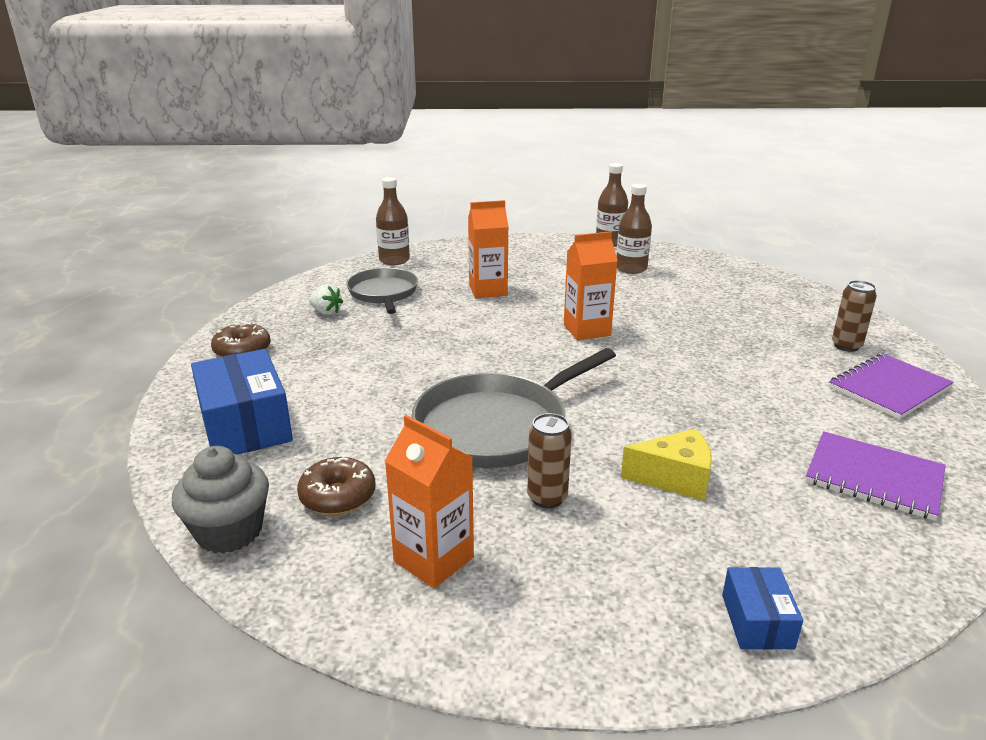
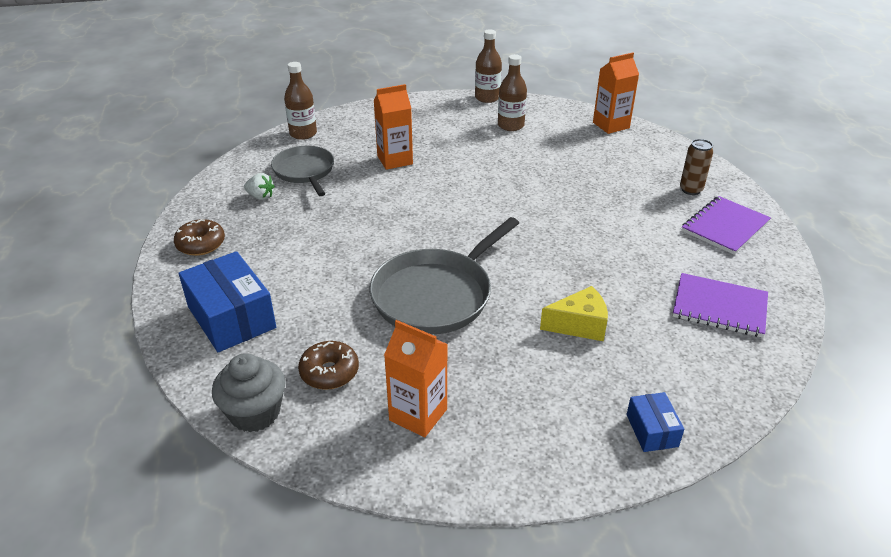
camera: 10 degrees left, 10 degrees up
brown can [527,413,572,508] -> none
orange carton [564,231,618,340] -> orange carton moved to [593,52,639,134]

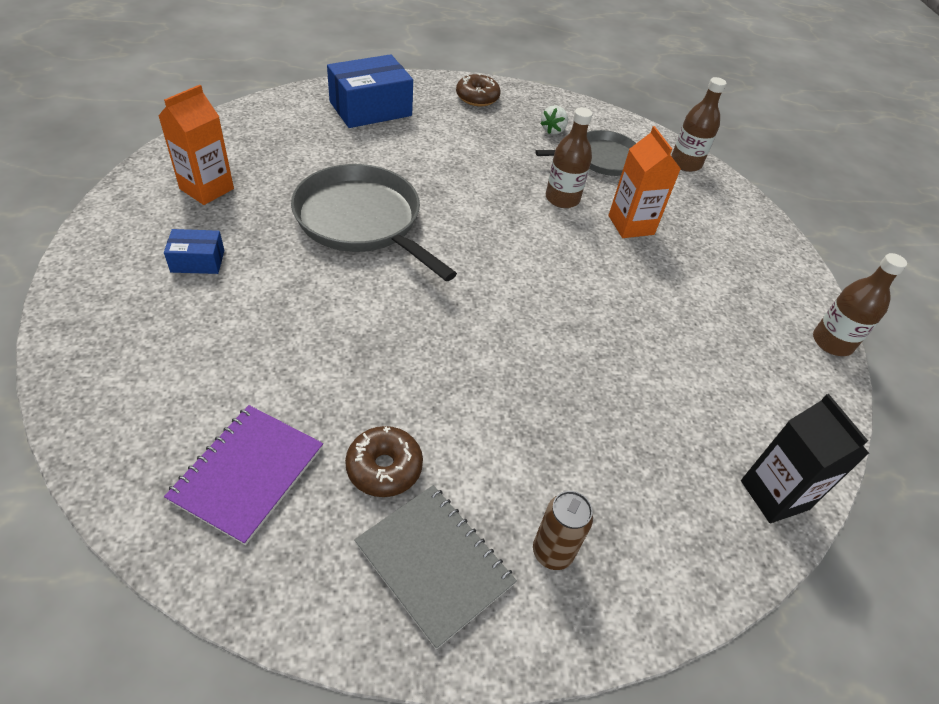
camera: 90 degrees right, 10 degrees up
grey cupcake [212,353,285,432] -> none
brown donut [298,341,359,390] -> brown donut moved to [345,426,423,497]
brown bottle [498,54,527,131] -> brown bottle moved to [546,108,592,208]
yellow cheese [540,286,608,341] -> none
orange carton [593,52,639,134] -> black carton [741,394,870,523]
blue box [626,392,684,452] -> blue box moved to [164,229,224,274]
purple notebook [681,196,771,255] -> grey notebook [354,485,517,650]

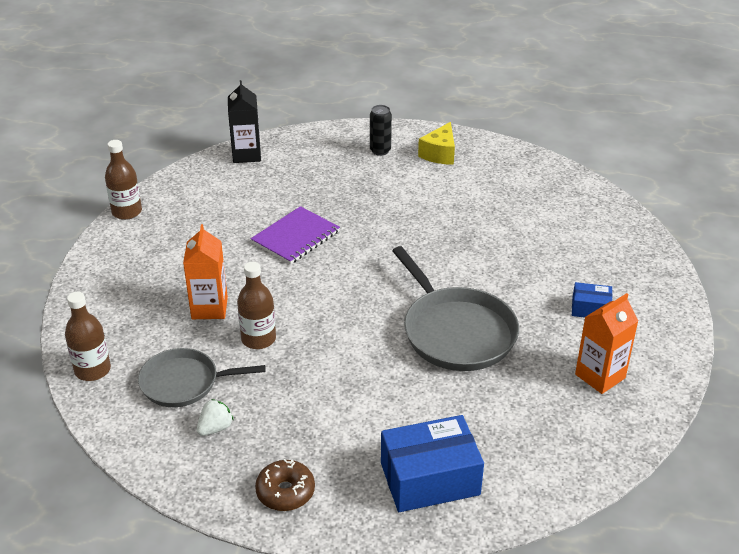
camera: 160 degrees left, 10 degrees down
purple notebook [164,405,323,545] -> purple notebook moved to [251,206,340,264]
brown donut [345,426,423,497] -> none
grey notebook [354,485,517,650] -> yellow cheese [418,122,455,165]
brown can [533,491,593,570] -> black can [370,105,392,156]

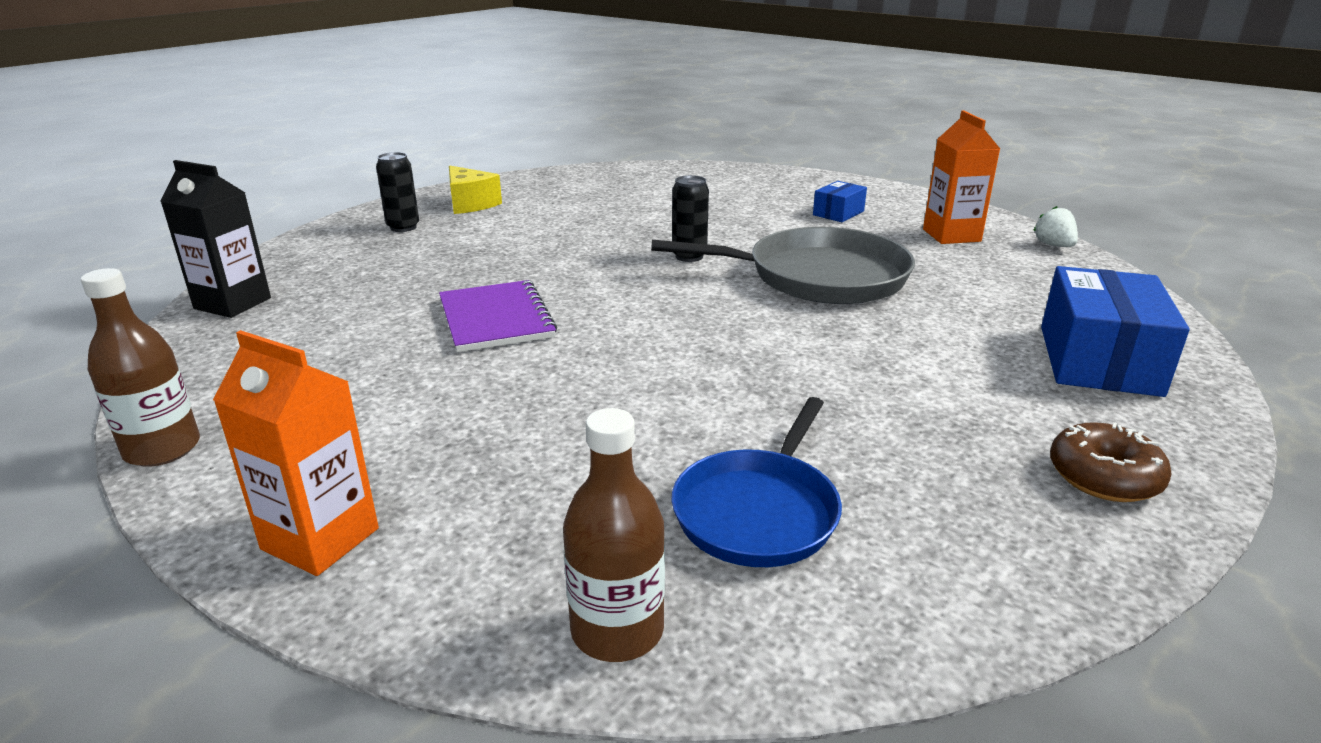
camera: 60 degrees left, 10 degrees down
grey pan [138,348,266,407] -> blue pan [671,397,842,567]
orange carton [183,224,228,319] -> orange carton moved to [213,330,379,576]
white strawberry [197,399,234,436] -> white strawberry moved to [1033,206,1078,247]
brown bottle [237,262,276,349] -> none
none -> black can [672,175,709,262]

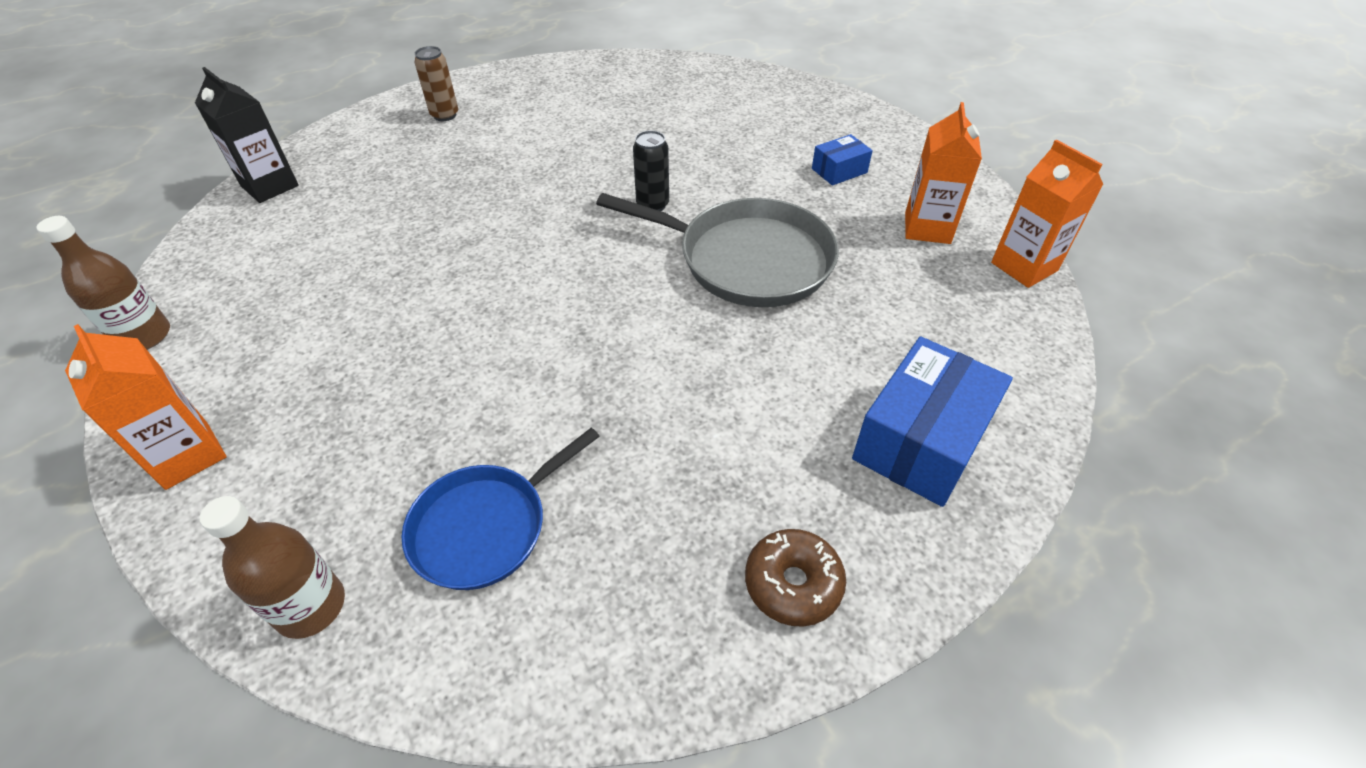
camera: 20 degrees right, 20 degrees up
black can [376,152,419,232] -> brown can [415,46,458,121]
purple notebook [439,280,557,352] -> none
yellow cheese [449,165,502,214] -> none
white strawberry [1033,206,1078,247] -> orange carton [991,140,1103,288]

